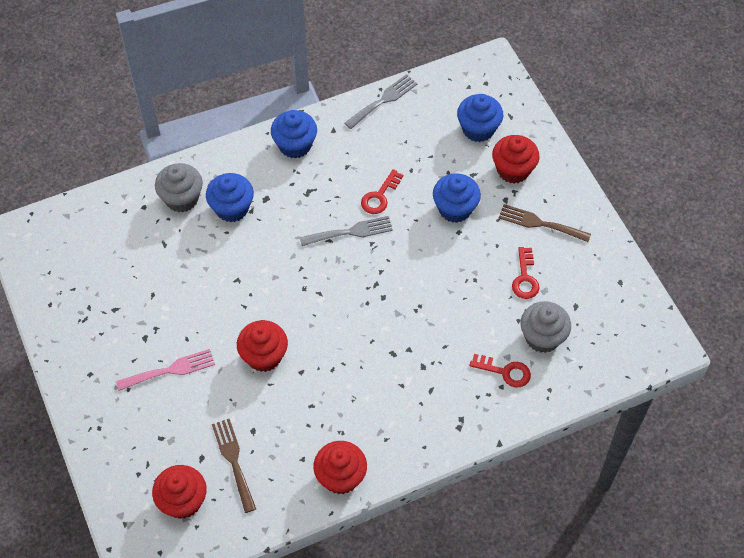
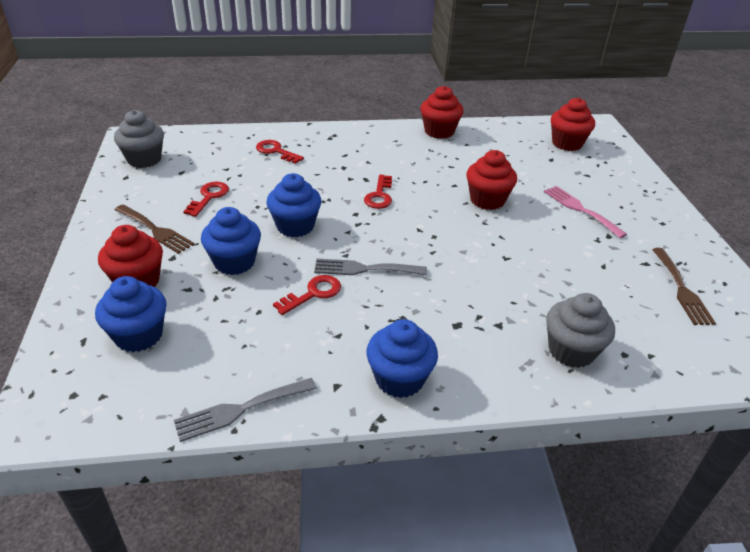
camera: 165 degrees left, 20 degrees down
pink fork [116,349,215,391] -> pink fork turned 60 degrees clockwise [544,186,627,238]
blue cupcake [206,173,254,222] -> blue cupcake moved to [267,173,321,237]
brown fork [212,419,256,513] -> brown fork moved to [652,248,716,325]
grey cupcake [520,301,571,353] -> grey cupcake moved to [114,110,164,168]
none -> red key [364,175,392,209]

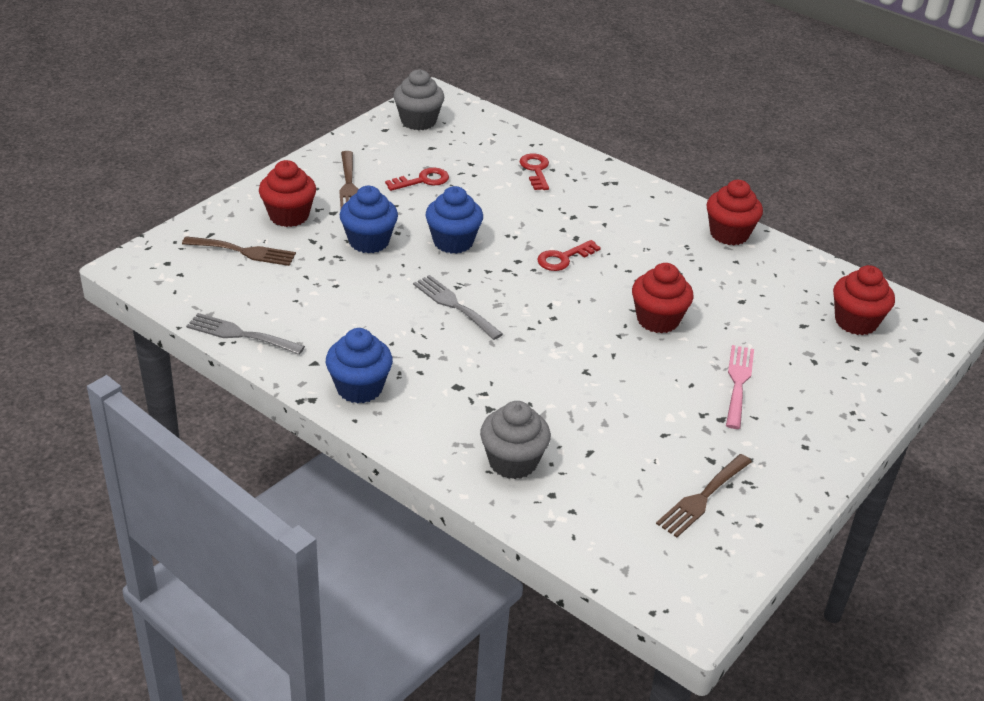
camera: 45 degrees right, 0 degrees up
blue cupcake [95,276,167,352] -> brown fork [182,236,296,266]
red key [273,275,341,315] -> none

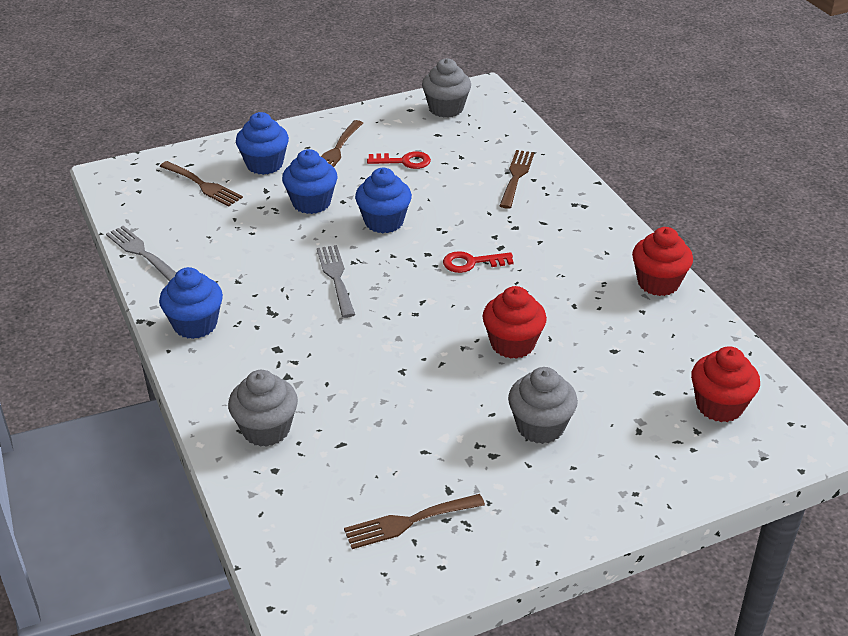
camera: 30 degrees right, 0 degrees up
red cupcake [259,160,316,227] -> blue cupcake [236,112,289,175]
red key [520,153,549,190] -> brown fork [499,150,534,209]
pink fork [726,345,754,429] -> grey cupcake [508,367,578,444]

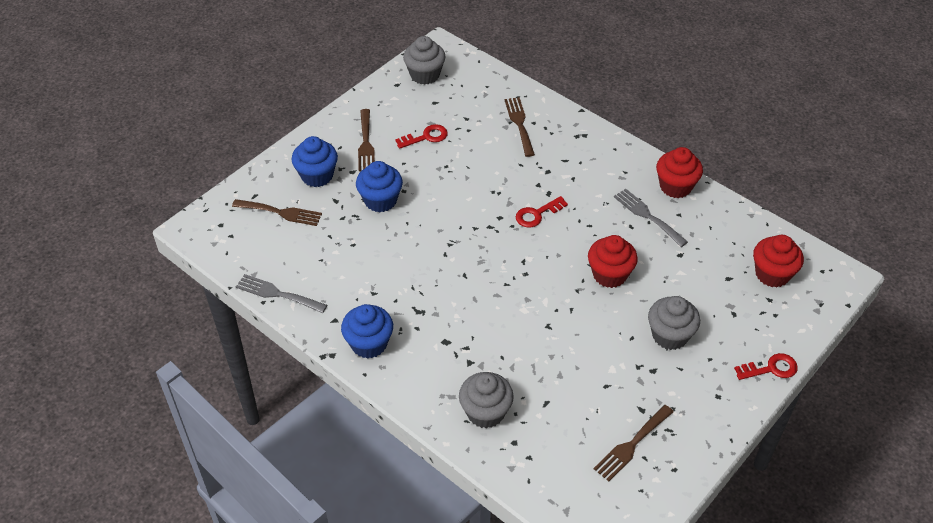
camera: 25 degrees left, 10 degrees up
grey fork [317,245,355,318] -> grey fork moved to [614,189,688,247]
blue cupcake [355,168,412,233] -> none
none -> red key [734,353,798,380]

